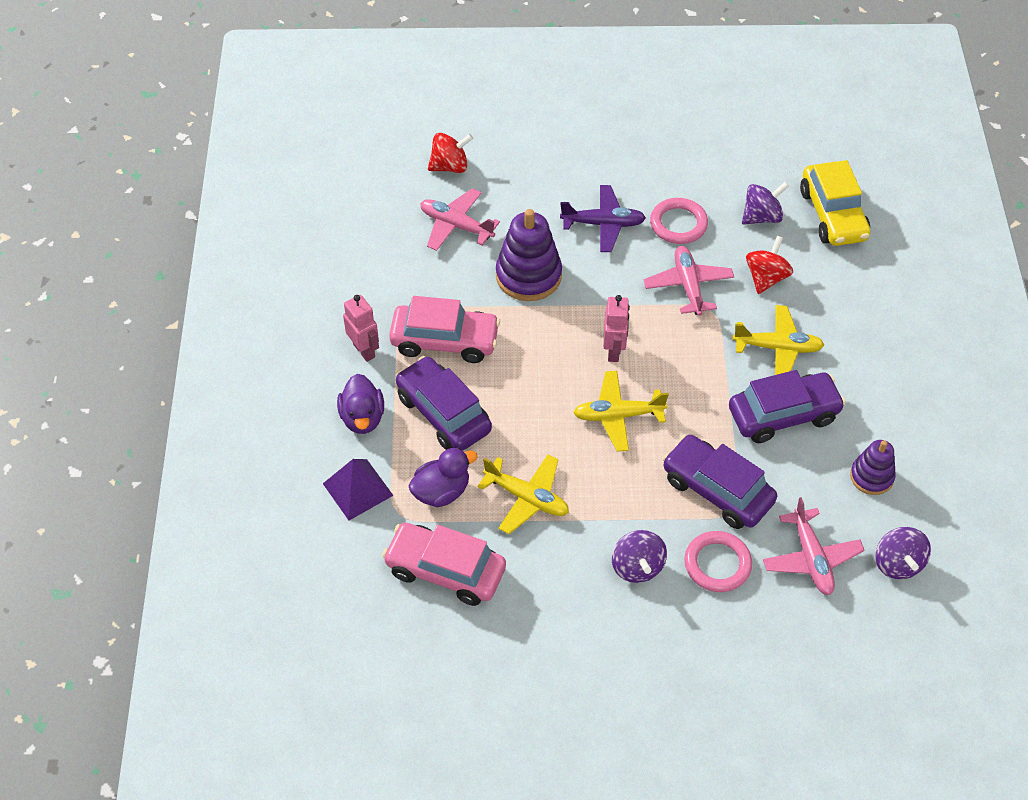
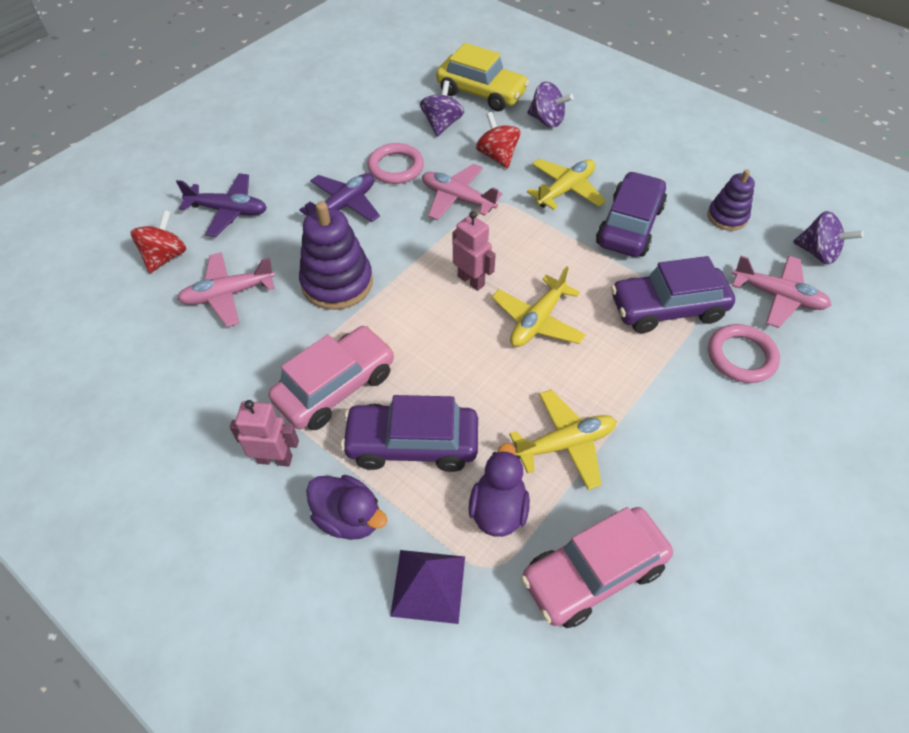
camera: 50 degrees left, 0 degrees up
purple spinning top [612,530,667,583] -> purple spinning top moved to [527,82,573,128]
none -> purple plane [176,173,267,237]

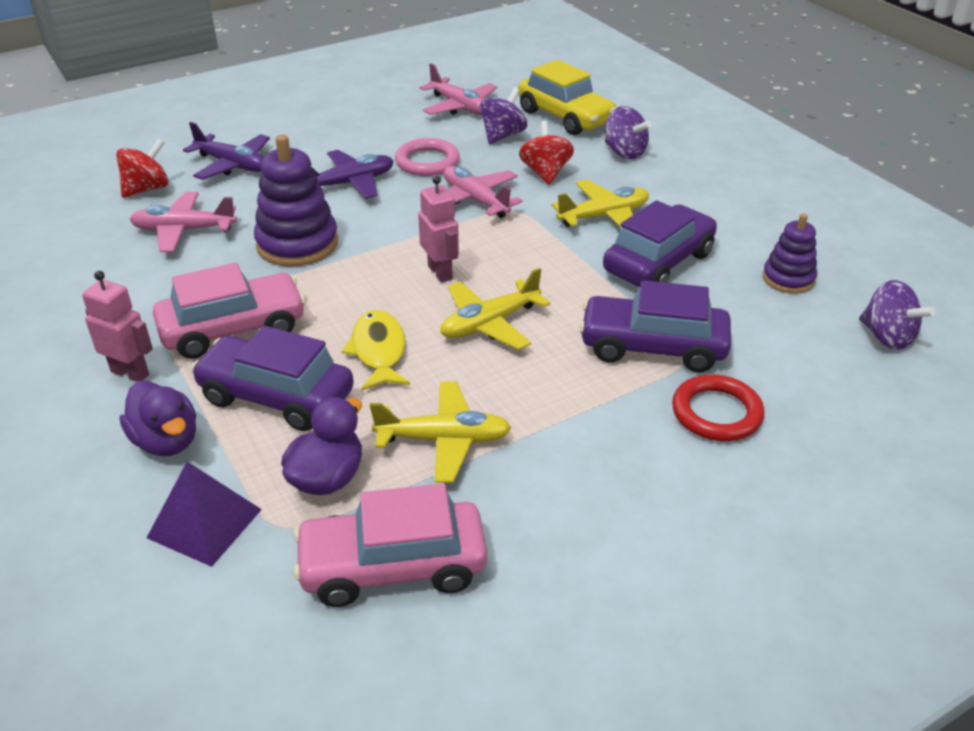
camera: 20 degrees right, 15 degrees down
pink ring [708,324,780,383] -> red ring [672,374,764,441]
pink plane [732,256,832,328] -> pink plane moved to [420,63,497,115]
none -> yellow fish [341,310,410,391]

